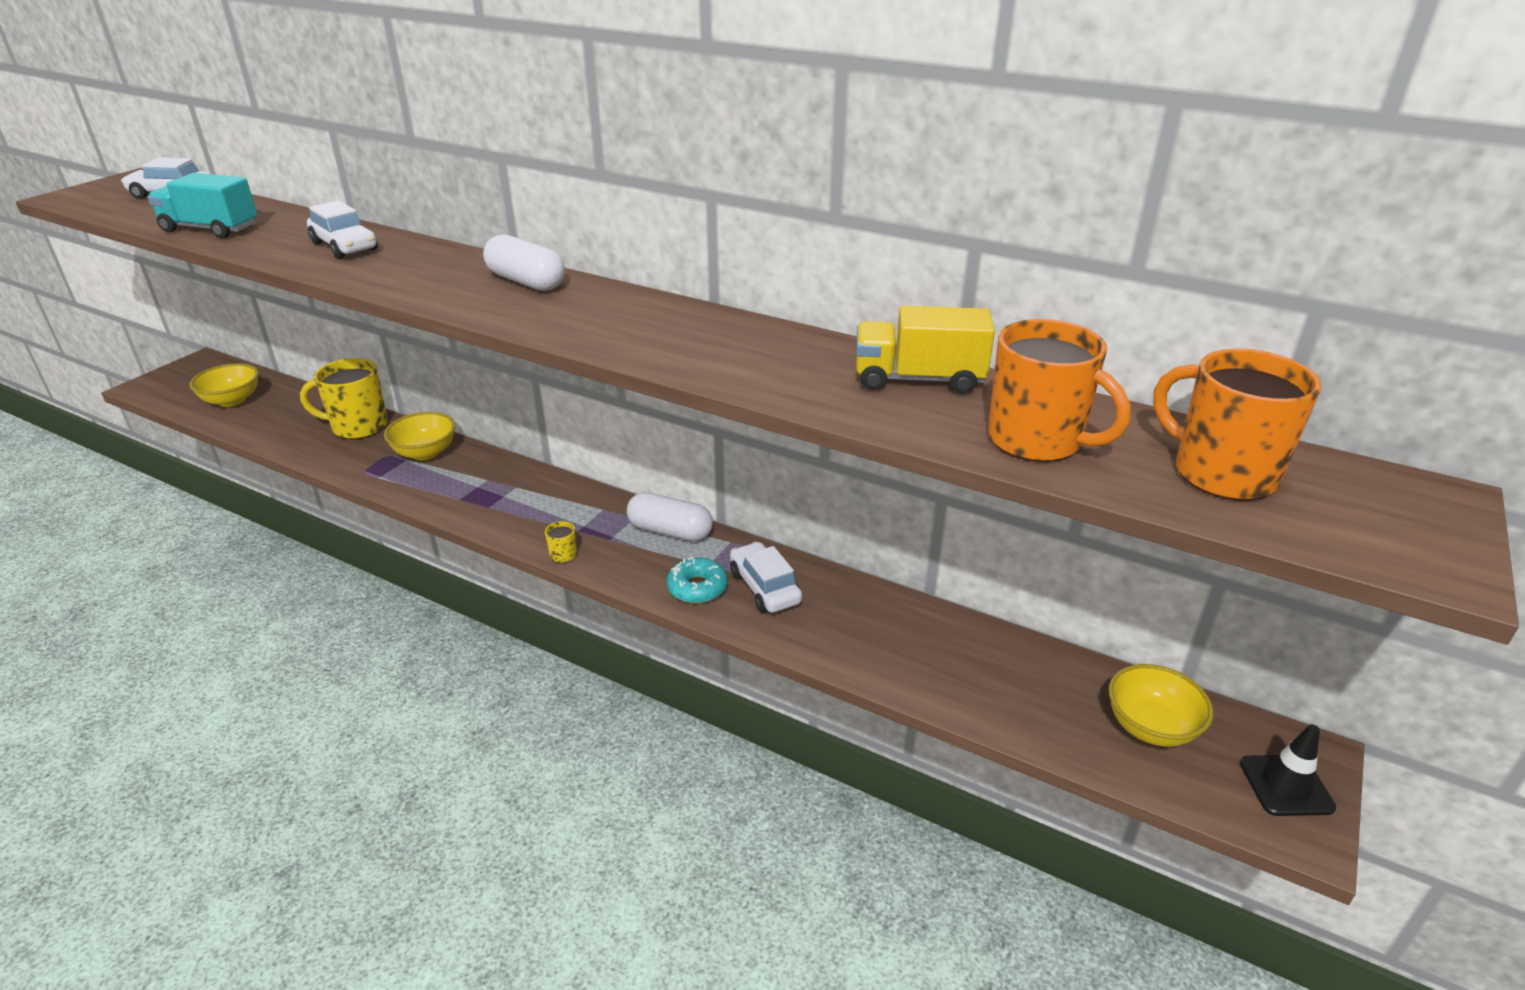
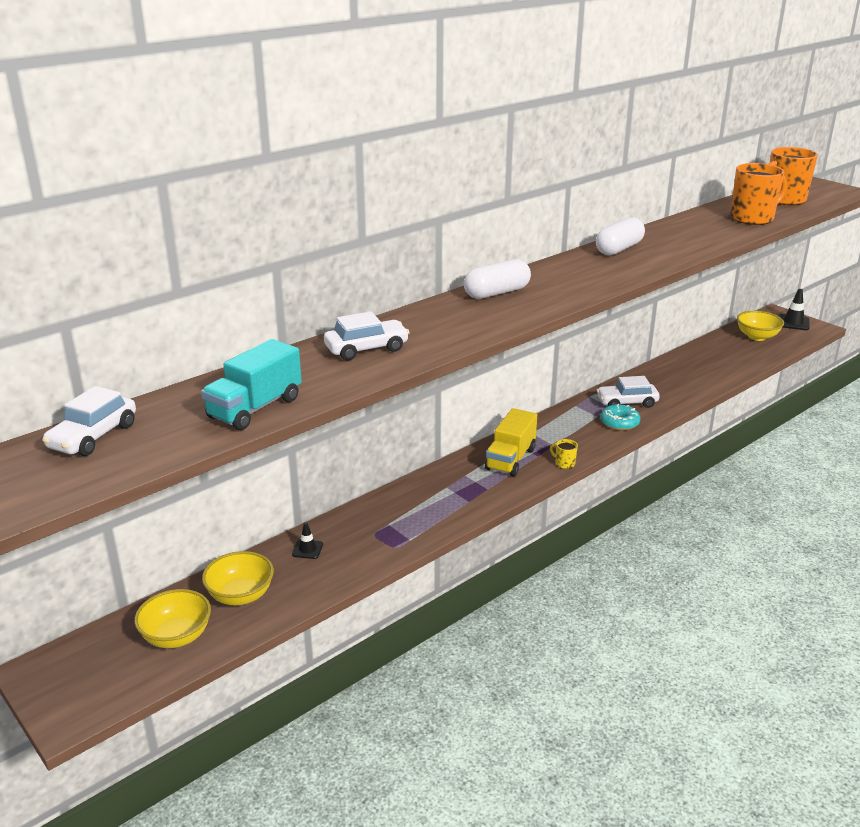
camera: 70 degrees left, 5 degrees down
yellow mug [300,358,388,439] -> black traffic cone [292,522,323,559]
yellow bowl [384,412,455,460] -> yellow bowl moved to [202,551,274,605]
white capsule [627,492,713,541] -> white capsule moved to [596,217,645,255]
yellow truck [856,306,995,394] -> yellow truck moved to [485,408,537,477]

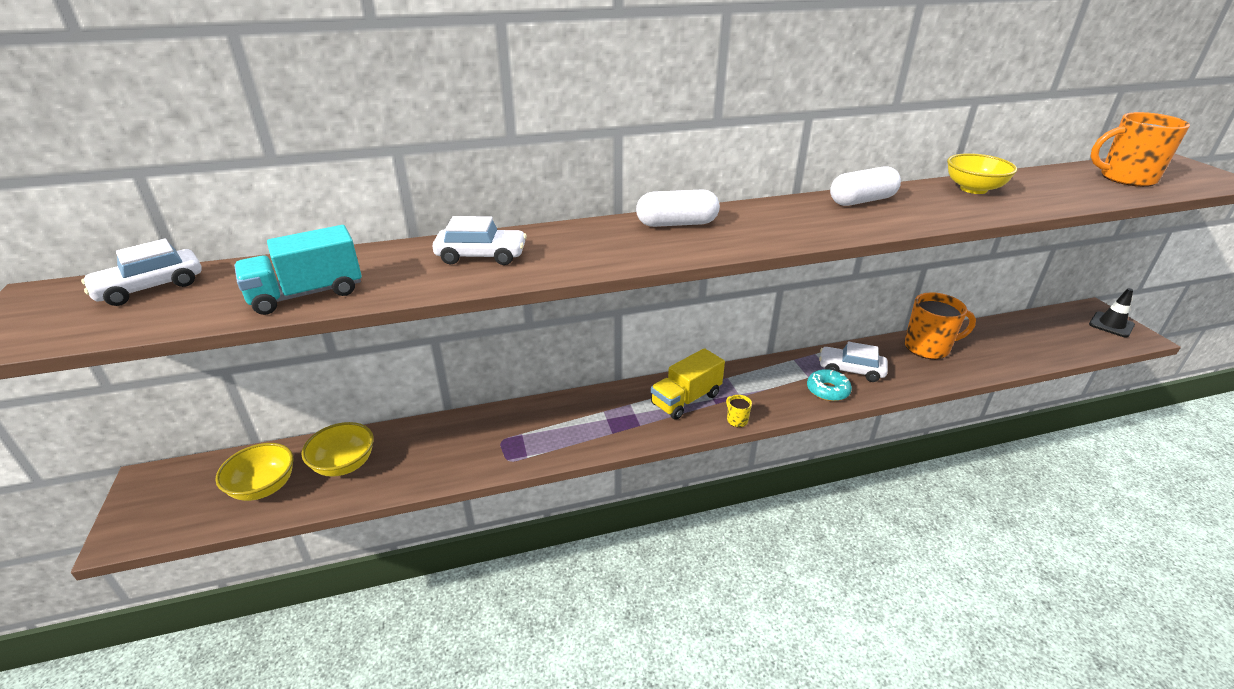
camera: 25 degrees right, 5 degrees up
black traffic cone [292,522,323,559] -> none
orange mug [730,163,787,225] -> orange mug moved to [904,292,976,359]
yellow bowl [737,311,784,341] -> yellow bowl moved to [947,153,1017,194]

